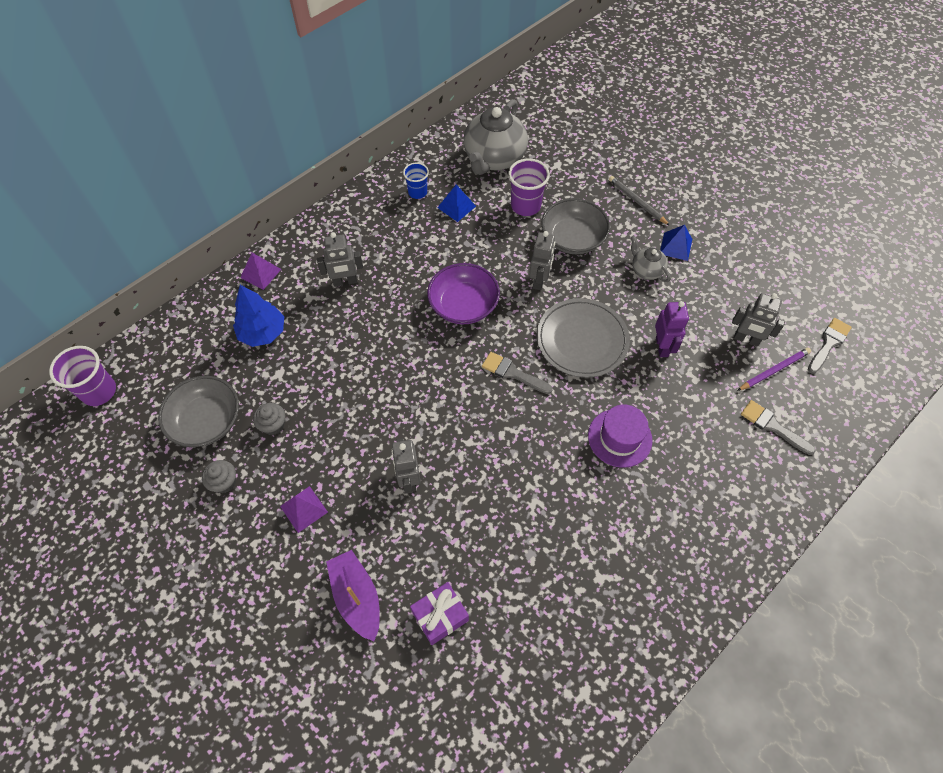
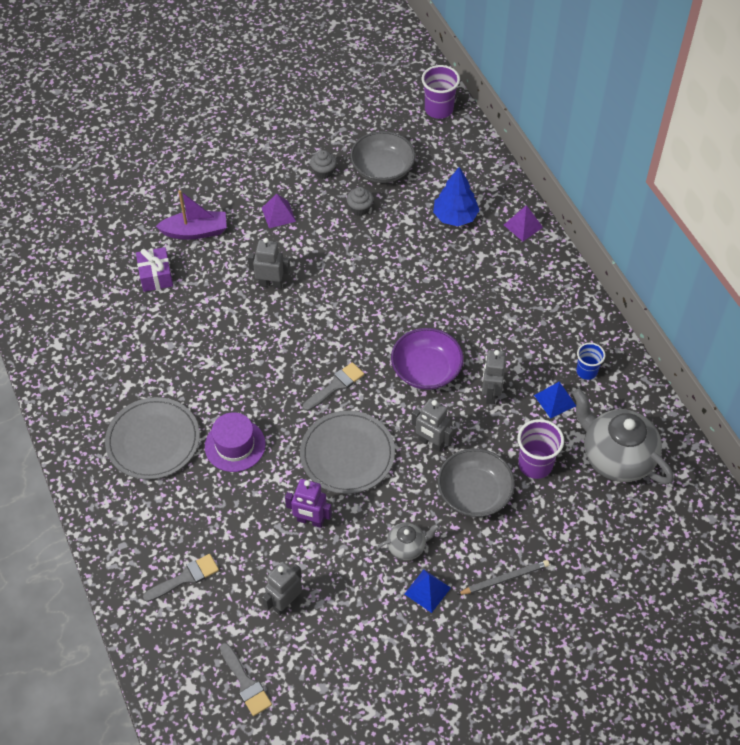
camera: 110 degrees right, 5 degrees down
grey robot [317,232,363,287] -> grey robot moved to [482,350,506,405]
purple pencil [737,348,811,391] -> none
none -> grey plate [105,397,200,480]

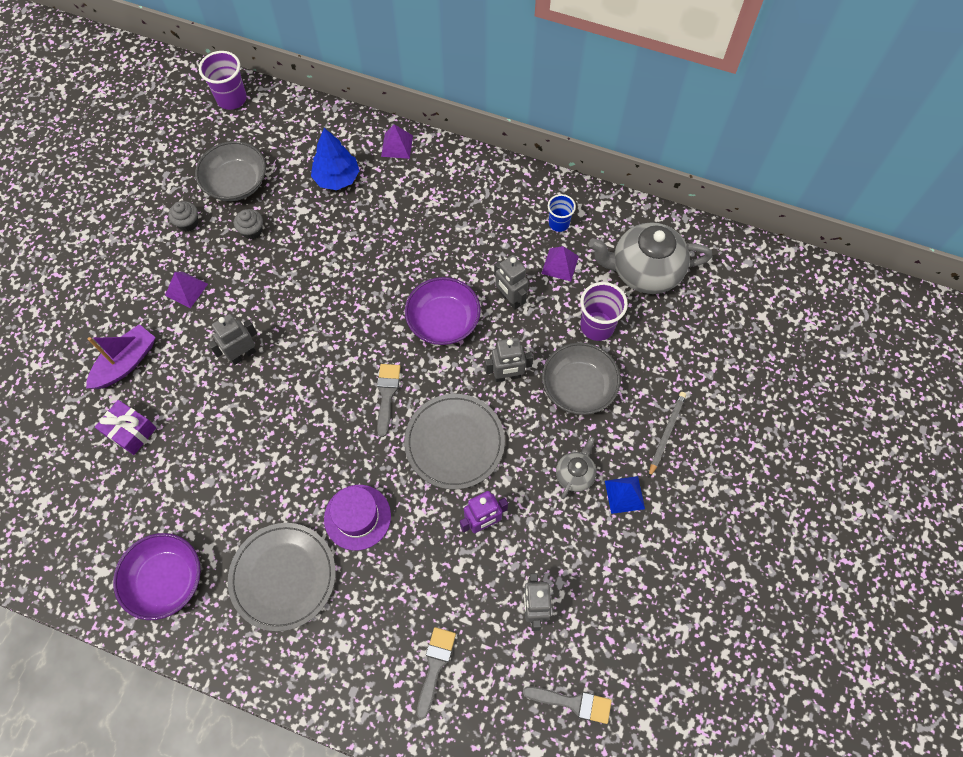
camera: 45 degrees left, 10 degrees up
blue pyramid [534,382,576,419] -> purple pyramid [541,246,579,282]
none -> purple bowl [113,533,201,620]

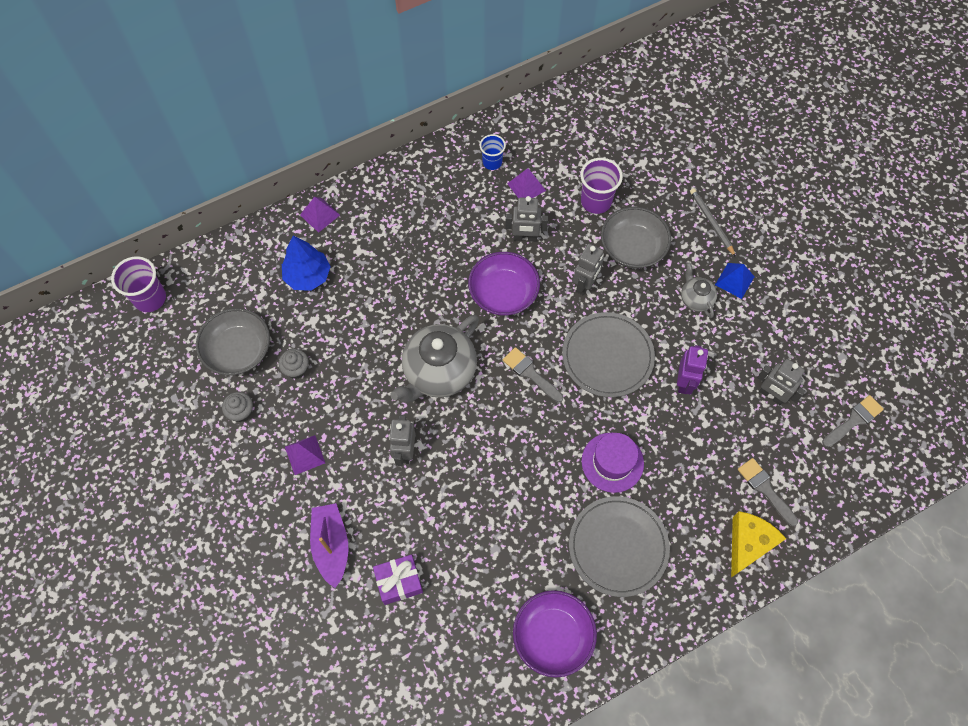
camera: 50 degrees left, 0 degrees up
grey teapot [589,222,712,294] -> grey teapot moved to [390,315,479,403]
none -> yellow cheese [731,511,786,578]

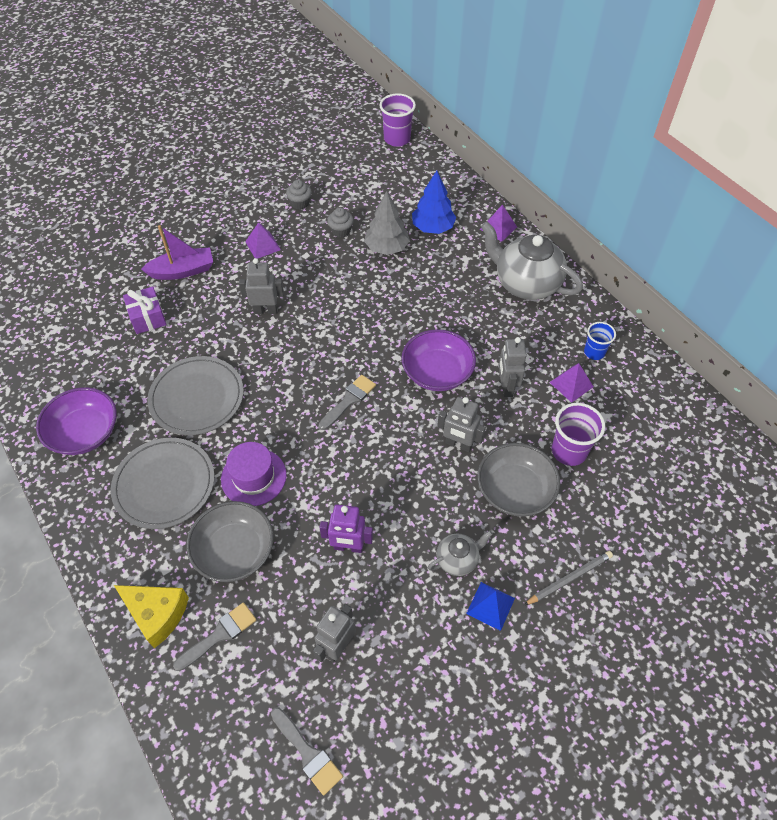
camera: 85 degrees right, 10 degrees down
grey bowl [196,308,270,376] -> grey bowl moved to [186,501,274,582]
grey teapot [390,315,479,403] -> grey teapot moved to [481,221,583,300]
grey plate [562,312,655,397] -> grey plate moved to [147,356,244,435]
none -> grey tree [364,191,410,255]

